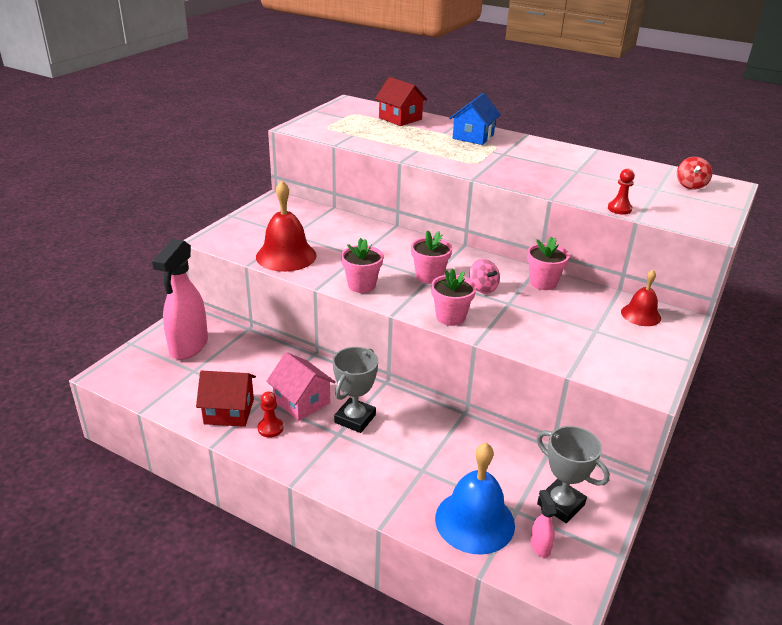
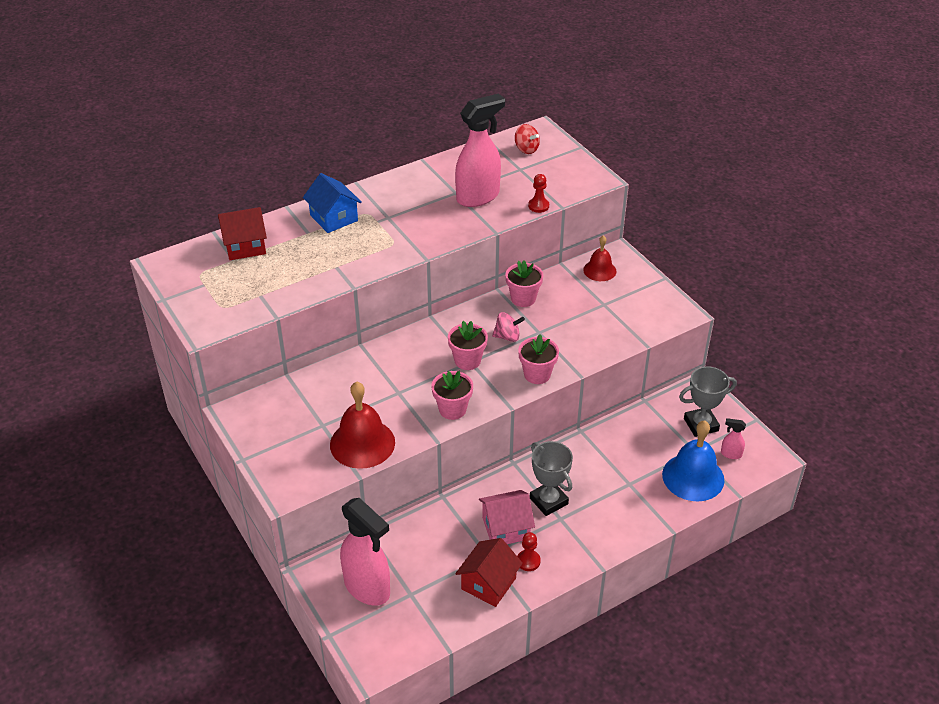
camera: 60 degrees left, 10 degrees up
none -> pink spray bottle [455,93,505,207]

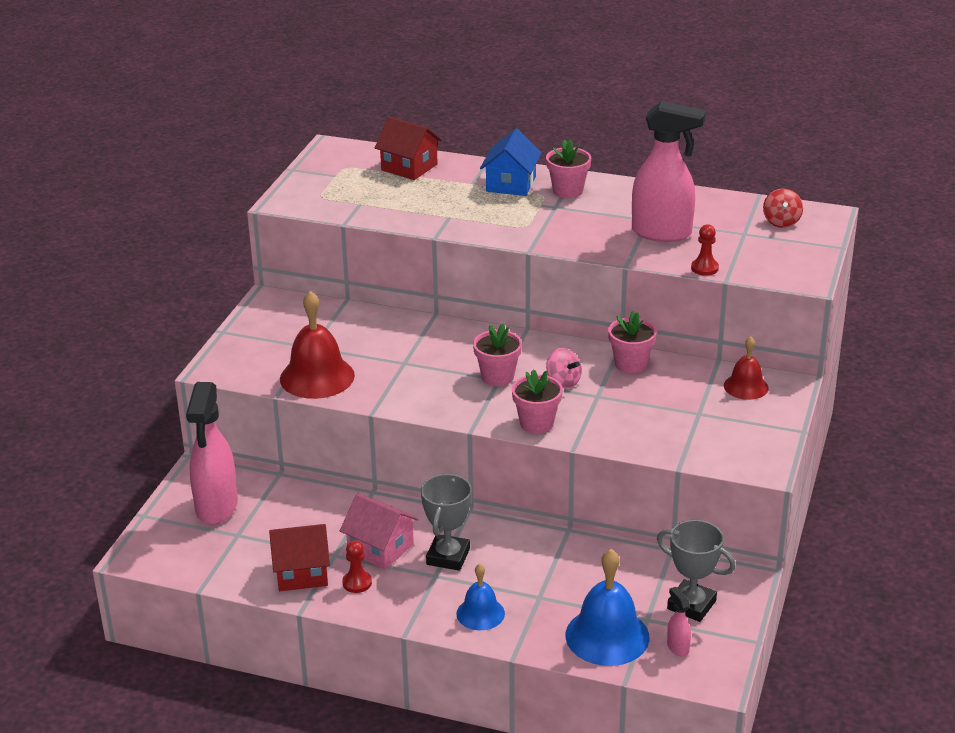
camera: 50 degrees right, 10 degrees down
pink flower pot [431,371,473,420] -> pink flower pot moved to [546,139,591,198]
none -> blue bell [456,564,505,630]

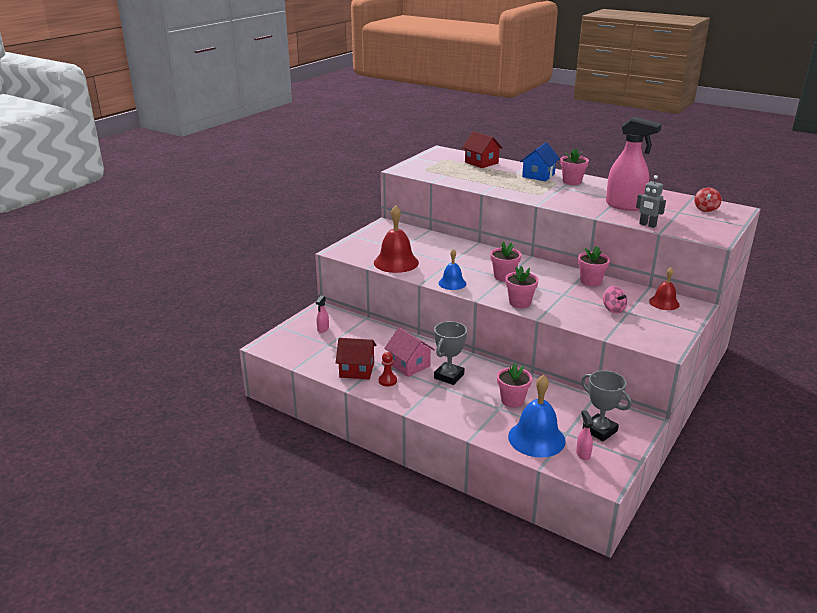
camera: 15 degrees right, 5 degrees down
pink spray bottle [186,382,238,525] -> pink spray bottle [316,296,329,333], size x0.42
blue bell [456,564,505,630] -> blue bell moved to [438,249,466,290]
pink spinning top [546,348,582,389] -> pink spinning top moved to [603,286,627,313]
red pawn [691,224,719,276] -> grey robot [636,175,666,228]
none -> pink flower pot [497,363,532,407]

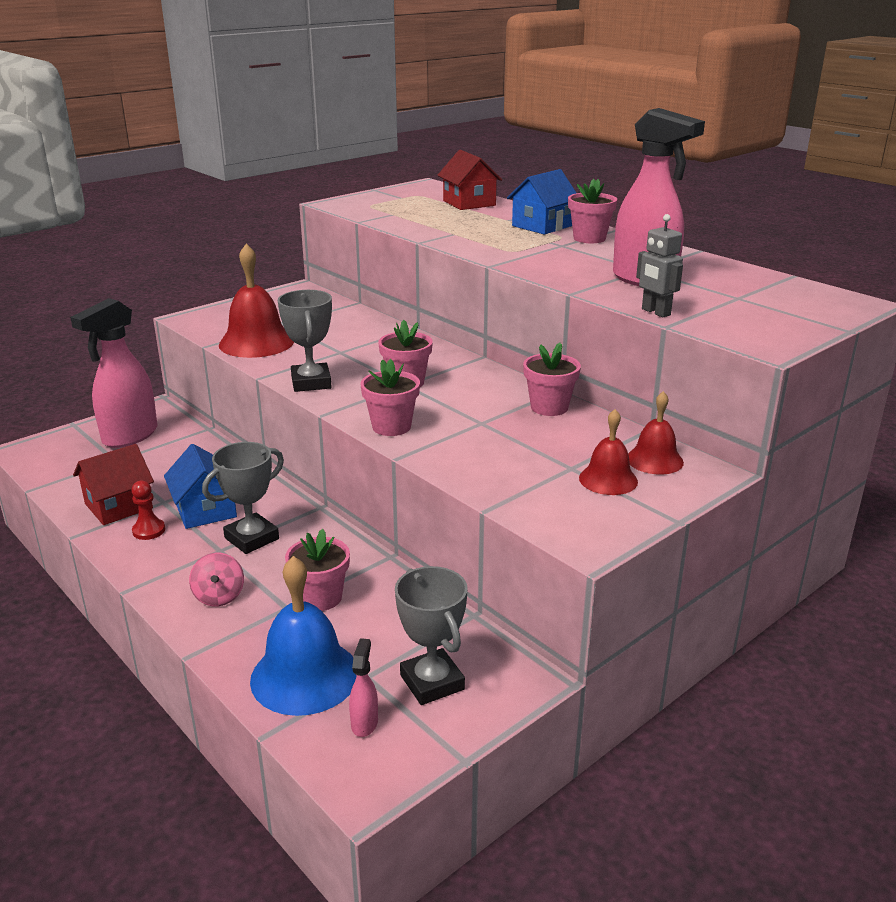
camera: 15 degrees right, 0 degrees up
pink spray bottle [316,296,329,333] -> pink spray bottle [70,298,157,448], size x2.37
red house [336,338,377,380] -> red house turned 60 degrees counterclockwise [73,444,154,525]
pink house [384,327,435,377] -> blue house [164,444,237,529]
blue bell [438,249,466,290] -> grey trophy [278,290,332,392]
pink spinning top [603,286,627,313] -> pink spinning top moved to [189,553,244,606]
red spinning top [694,188,722,212] -> none
none -> red bell [579,409,638,495]

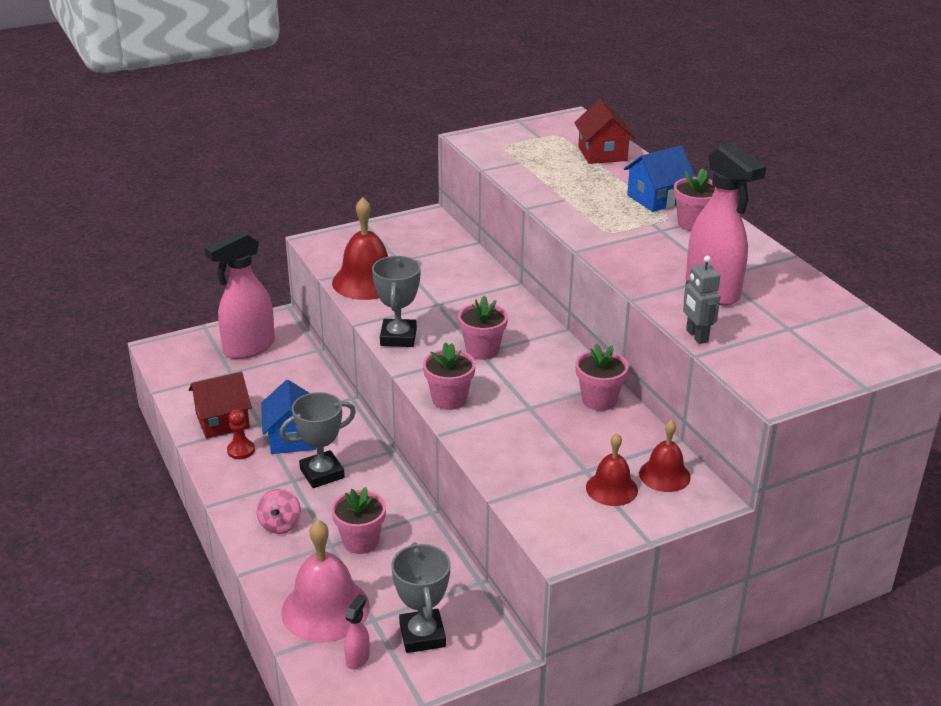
camera: 15 degrees right, 5 degrees up
blue bell [250,556,356,716] -> pink bell [281,520,370,643]

